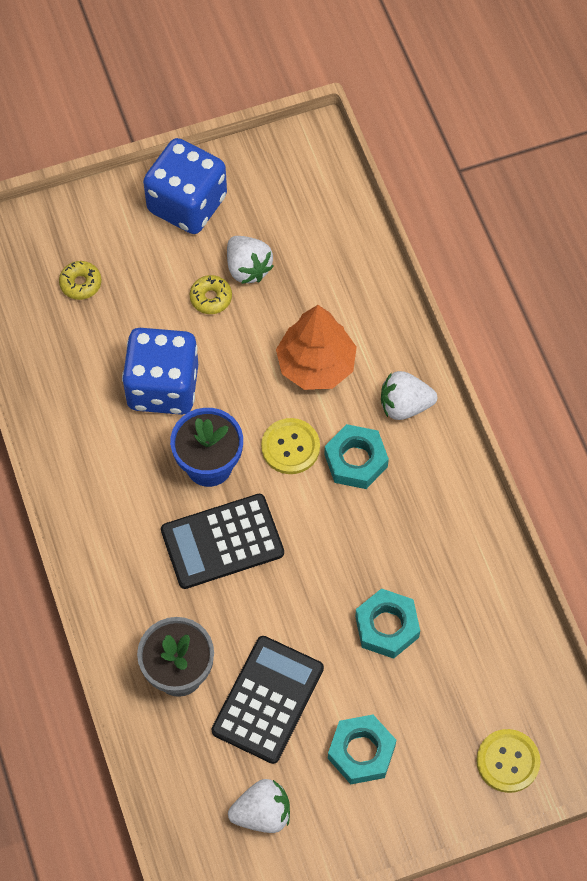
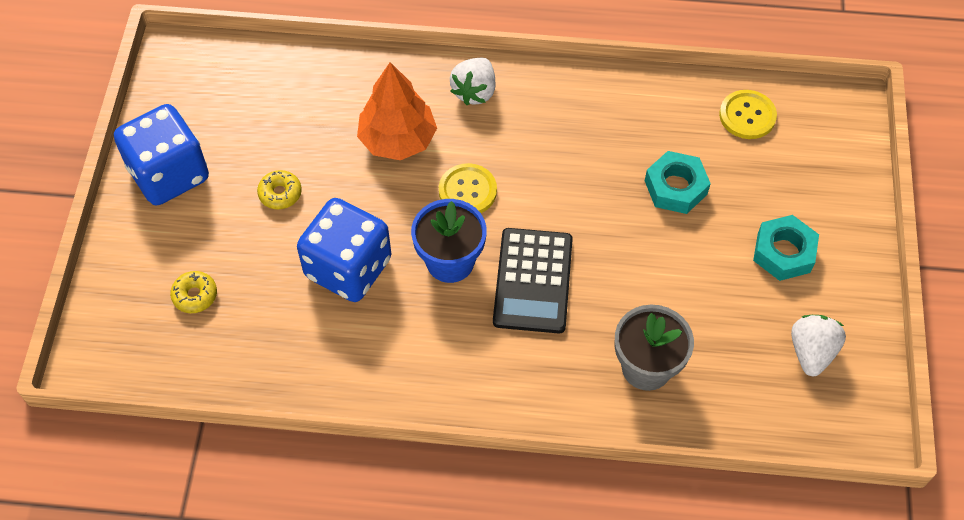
camera: 65 degrees left, 5 degrees down
black calculator [212,636,324,764] -> none
white strawberry [227,236,274,284] -> none
turquoise nut [324,424,389,489] -> none
yellow button [476,729,540,793] -> yellow button moved to [719,90,777,139]

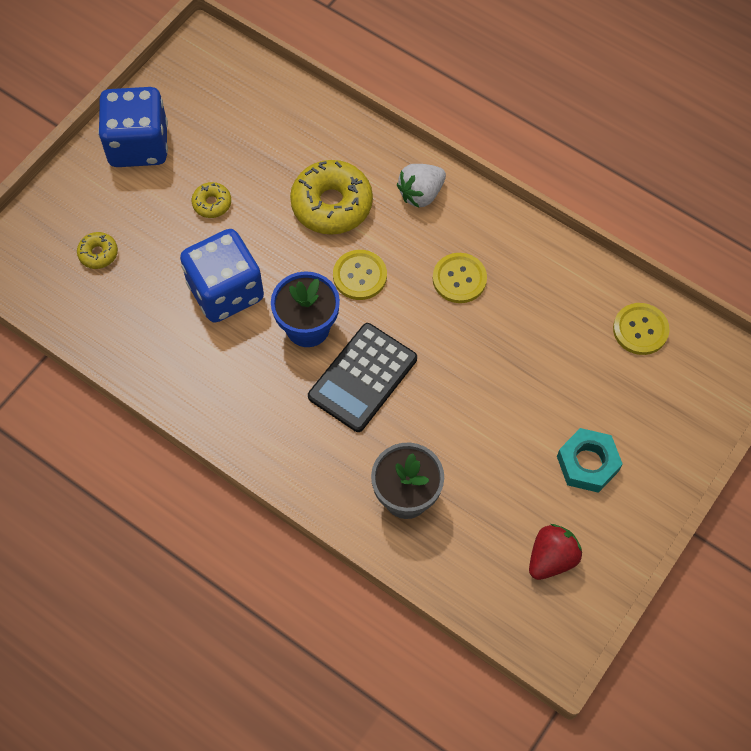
camera: 30 degrees right, 5 degrees up
orange tree [357,62,437,160] -> yellow donut [290,160,373,235]
turquoise nut [645,151,711,214] -> none
white strawberry [791,315,846,376] -> red strawberry [529,524,582,580]
none -> yellow button [433,253,487,303]

